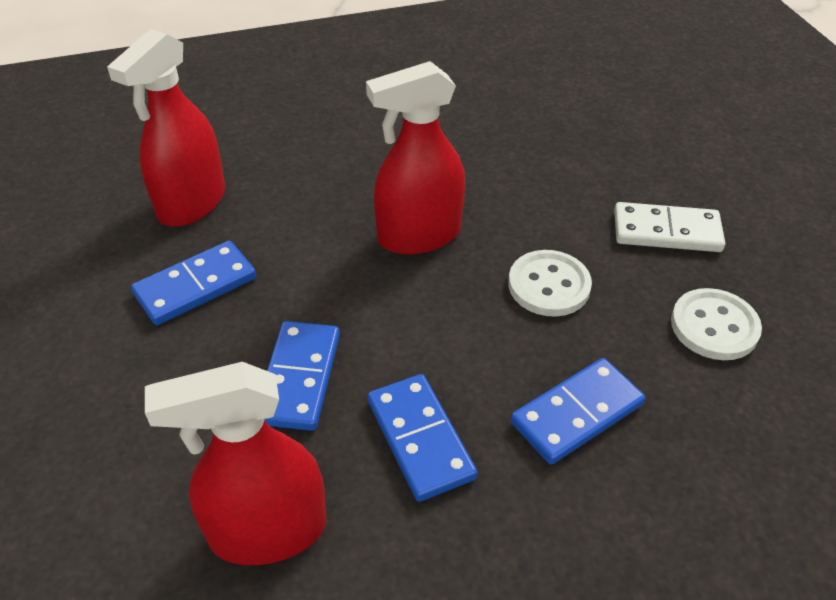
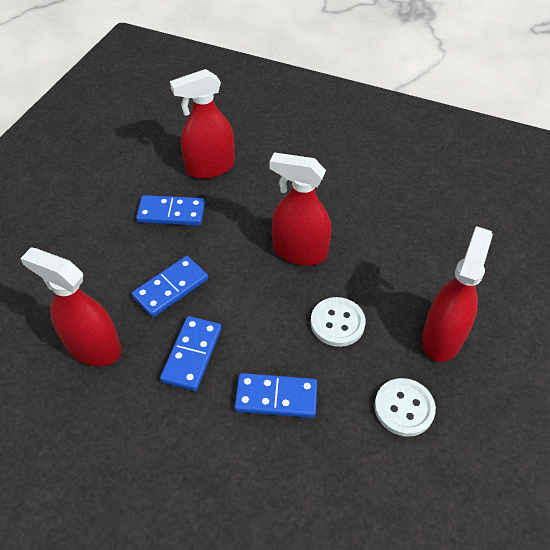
camera: 40 degrees right, 5 degrees up
white domino [614,202,725,252] -> red spray bottle [422,226,493,362]

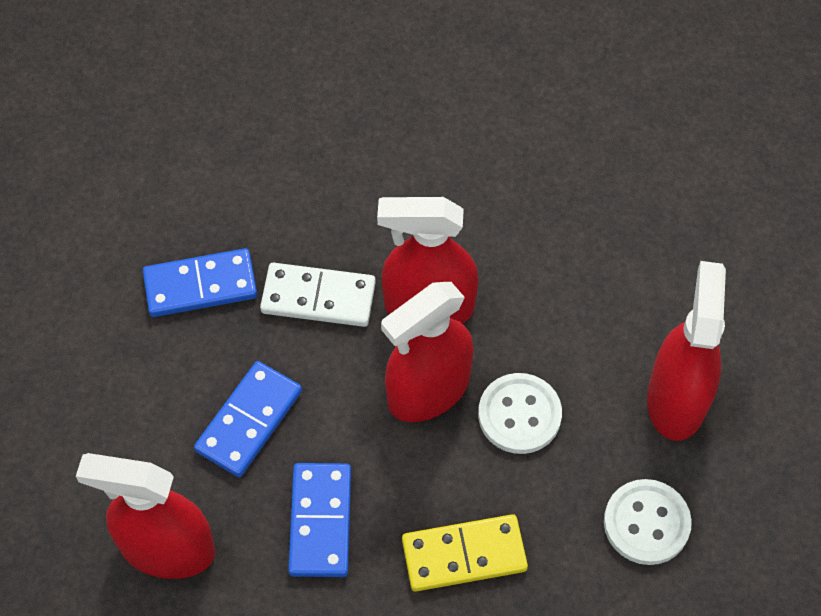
camera: 15 degrees left, 10 degrees up
red spray bottle [170,69,235,179] -> red spray bottle moved to [381,282,474,422]
blue domino [235,373,317,418] -> yellow domino [402,514,528,592]
none -> white domino [260,263,376,327]

